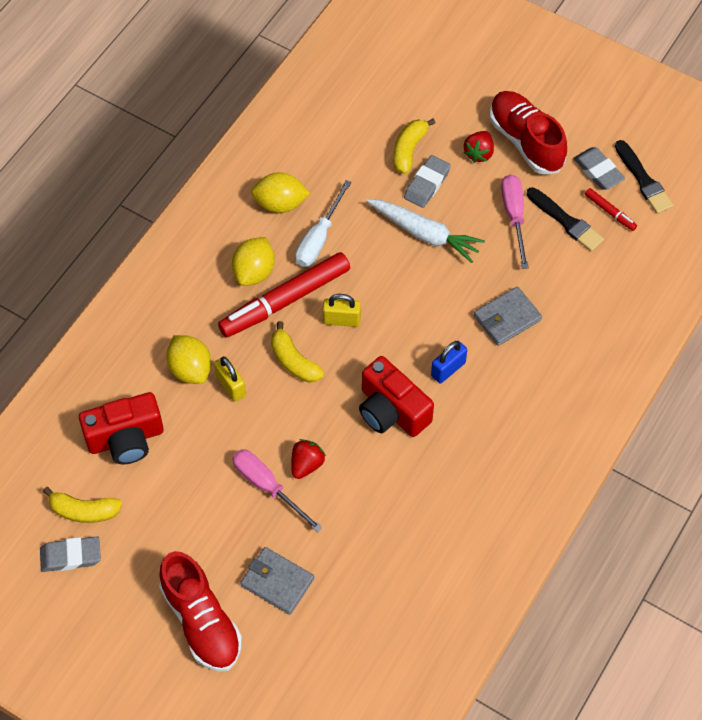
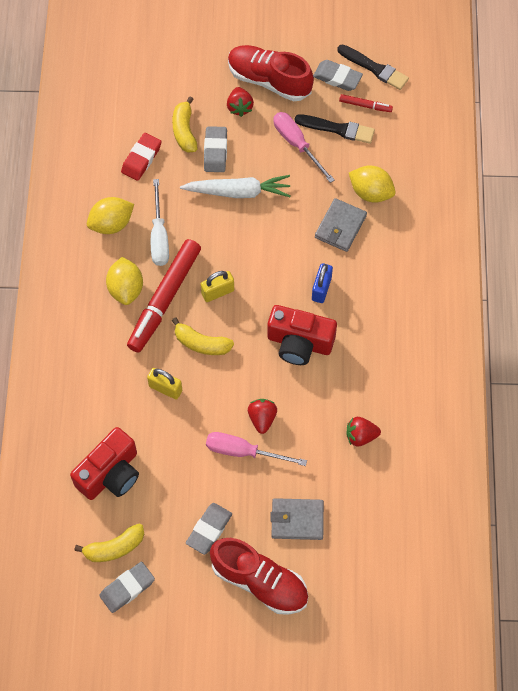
camera: 30 degrees left, 5 degrees up
yellow lemon [166,335,211,384] -> yellow lemon moved to [349,166,395,202]
none -> red eraser [121,133,161,181]
none -> grey eraser [186,503,232,555]
none -> red strawberry [346,417,381,447]

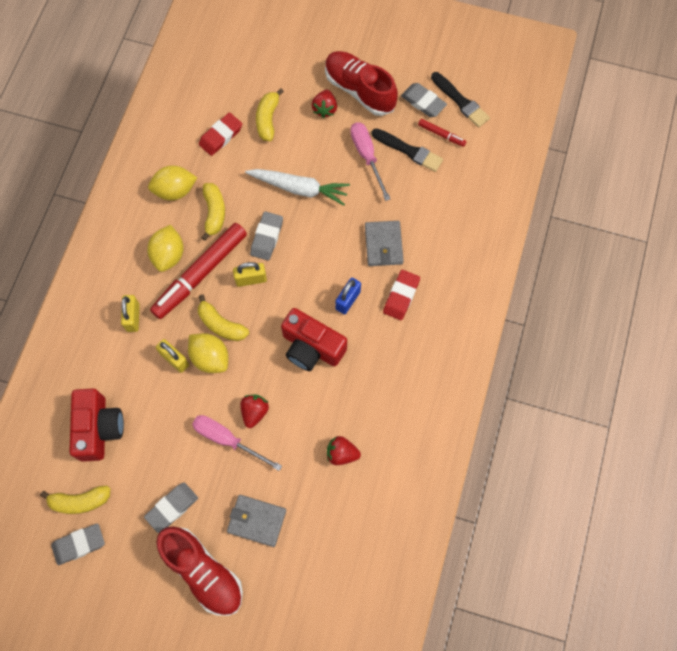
camera: 15 degrees right, 5 degrees up
red camera [70,427,139,500] -> red camera turned 60 degrees counterclockwise [69,388,124,462]
white screwdriver [151,179,169,266] -> yellow banana [201,183,225,241]
grey eraser [204,126,227,172] -> grey eraser moved to [250,211,283,260]
grey wallet [315,198,367,252] -> grey wallet turned 45 degrees counterclockwise [365,221,404,266]
yellow lemon [349,166,395,202] -> yellow lemon moved to [188,333,228,373]
none -> yellow padlock [121,295,140,332]
none -> red eraser [383,270,420,320]

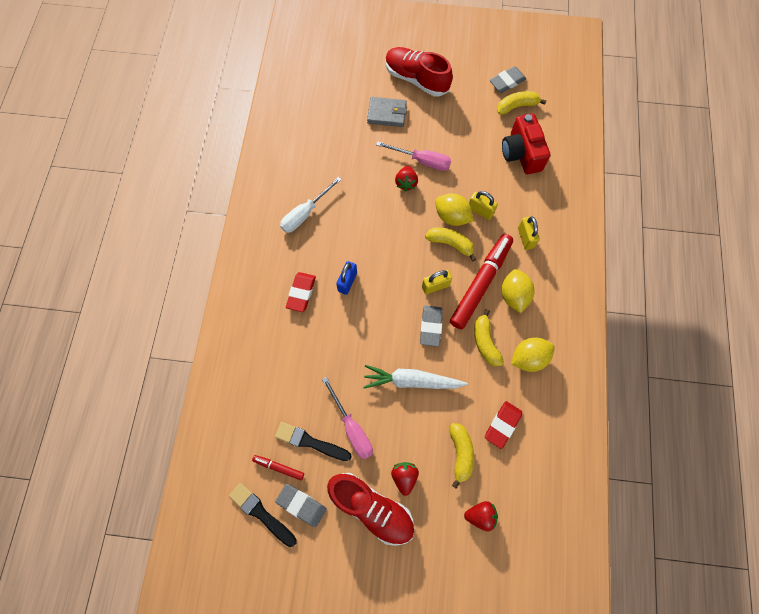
camera: 170 degrees right, 0 degrees up
grey eraser [144,483,198,533] -> none
red camera [281,308,347,371] -> none
red strawberry [327,436,361,465] -> red strawberry moved to [464,501,498,531]
grey wallet [365,221,404,266] -> none
none -> white screwdriver [280,176,342,233]

